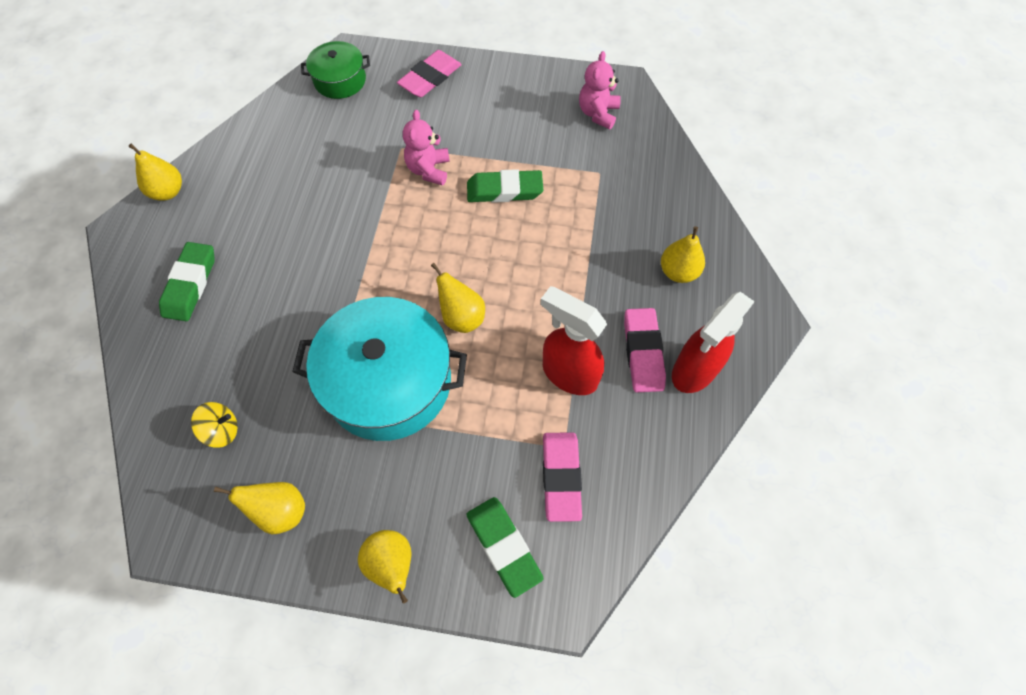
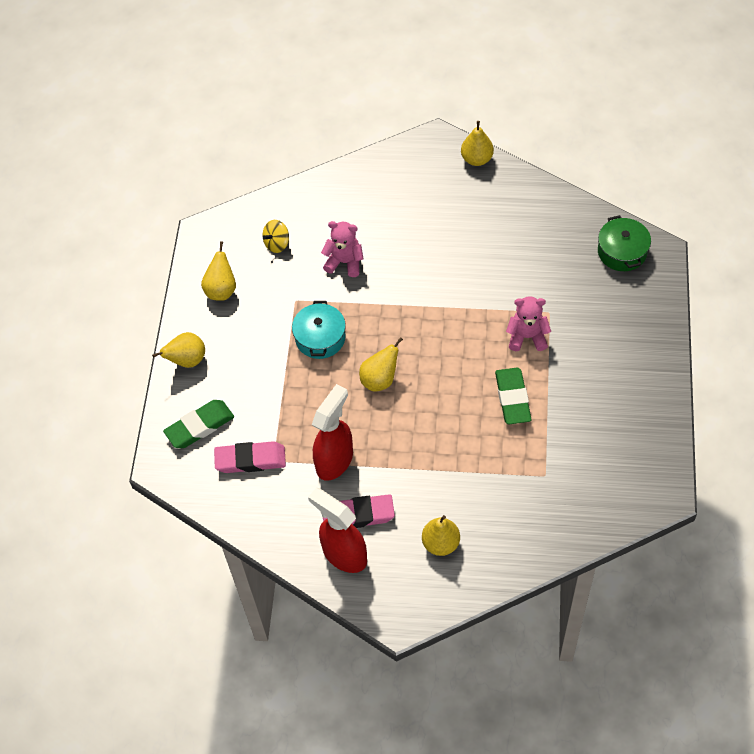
camera: 90 degrees right, 5 degrees down
green eraser [159,242,215,321] -> none
yellow spinning top [191,402,238,448] -> yellow spinning top turned 60 degrees clockwise [262,220,289,253]
turquoise pot [292,297,467,441] -> turquoise pot [292,301,346,359], size x0.53
pink eraser [397,50,462,97] -> none
pink teddy bear [579,51,621,129] -> pink teddy bear moved to [321,221,364,277]

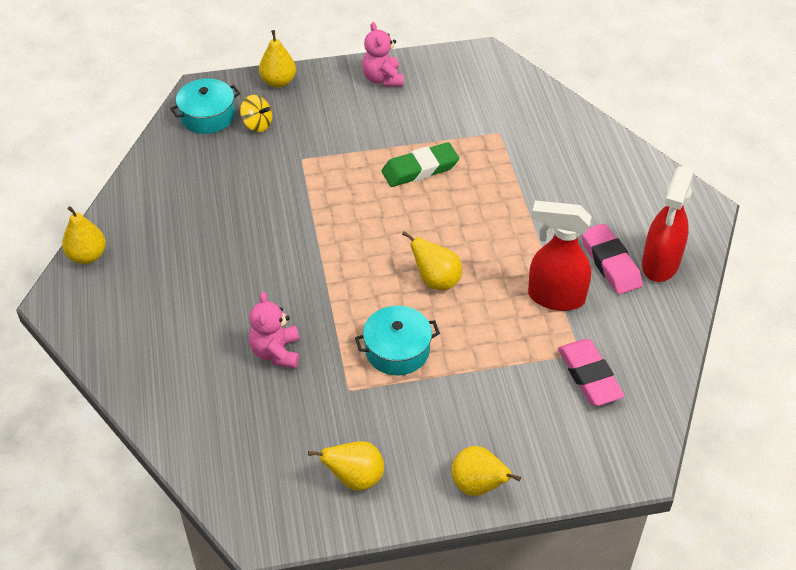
camera: 110 degrees left, 10 degrees down
green eraser [163,400,234,448] -> none
yellow spinning top [262,220,289,253] -> yellow spinning top moved to [240,95,272,132]
yellow pear [422,515,460,556] -> yellow pear moved to [259,30,296,88]
pink teddy bear [506,296,551,351] -> pink teddy bear moved to [362,22,403,87]
green pot [598,215,651,271] -> turquoise pot [170,79,240,134]

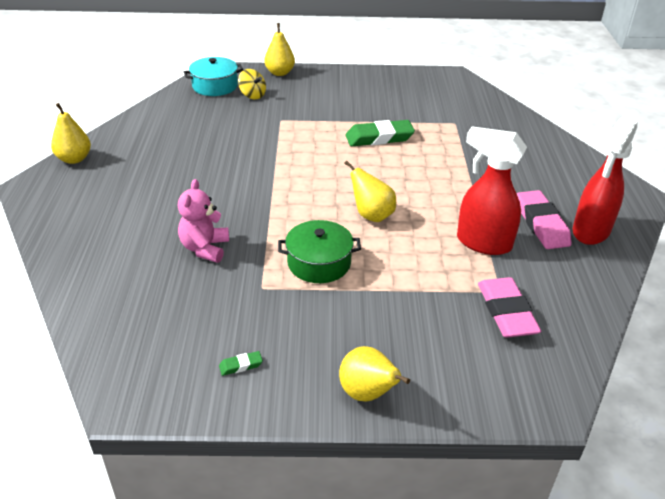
camera: 10 degrees right, 10 degrees down
yellow pear [308,441,384,491] -> green eraser [219,351,263,376]
turquoise pot [355,306,440,375] -> green pot [278,220,361,283]
pink teddy bear [362,22,403,87] -> none

